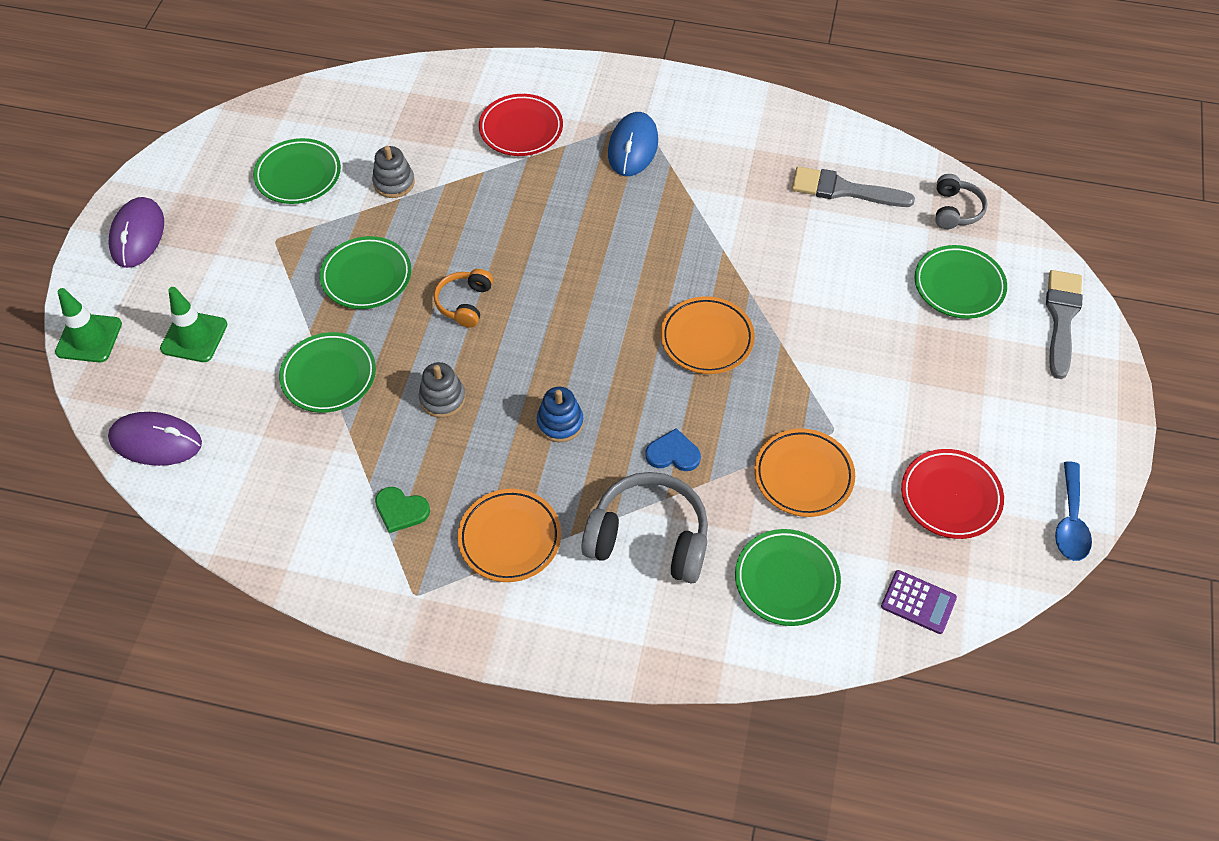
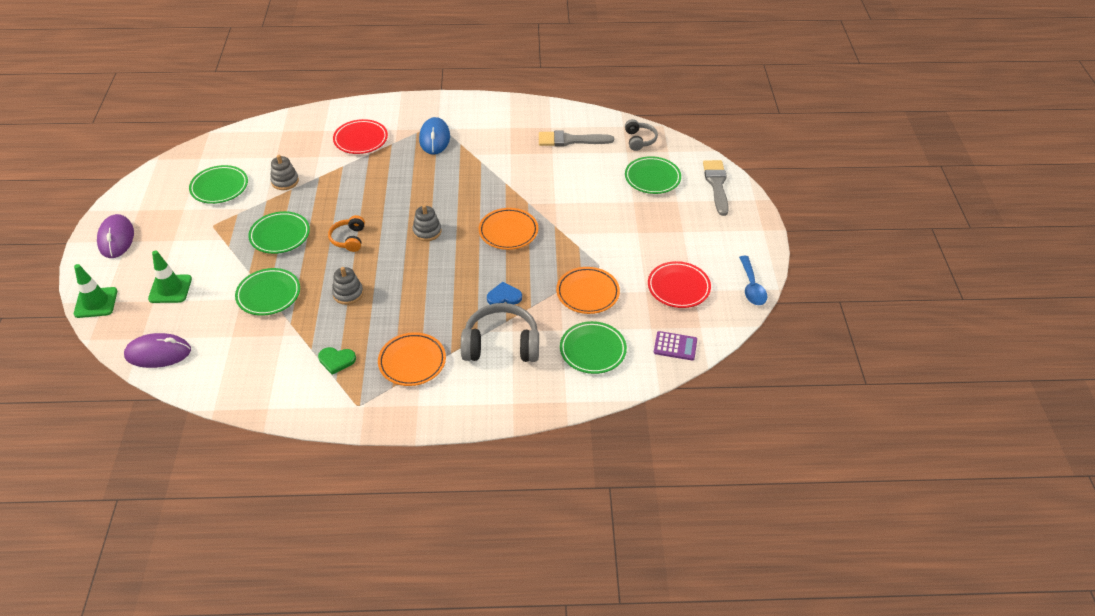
camera: 15 degrees left, 10 degrees down
blue stacking toy [537,387,584,442] -> none
none -> grey stacking toy [412,205,441,241]

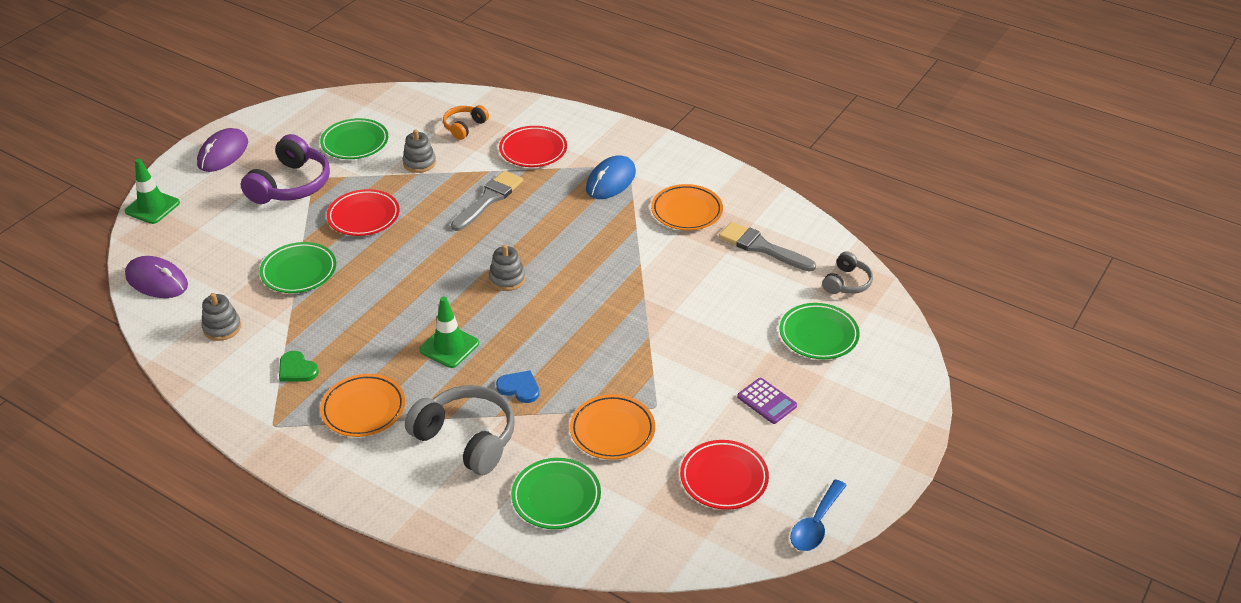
camera: 35 degrees right, 5 degrees down
green traffic cone [148,250,192,303] -> green traffic cone moved to [419,297,479,368]
green plate [248,211,310,254] -> red plate [327,189,400,236]
orange headphones [328,215,365,252] -> orange headphones moved to [443,105,489,140]
grey stacking toy [332,267,363,305] -> grey stacking toy moved to [202,293,241,341]
orange plate [479,208,538,250] -> orange plate moved to [651,184,723,231]
purple calculator [654,331,697,360] -> purple calculator moved to [737,378,797,424]
grey brush [703,160,729,216] -> grey brush moved to [451,171,523,231]
none -> purple headphones [240,134,330,204]

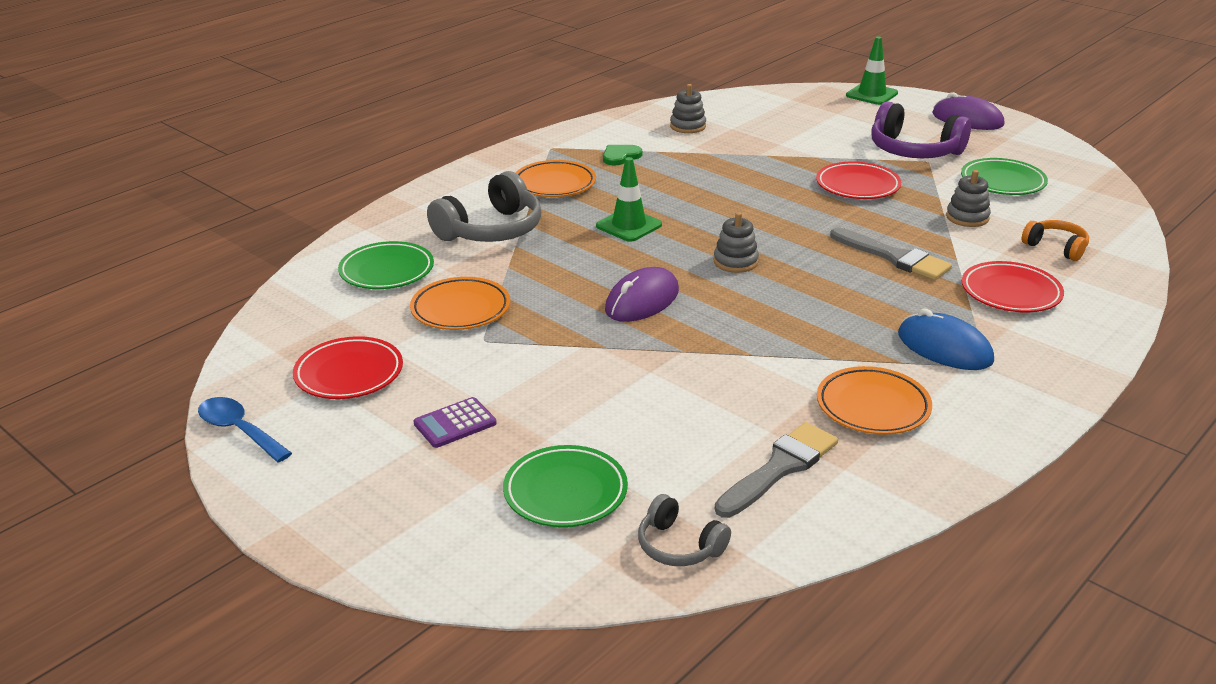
camera: 100 degrees right, 10 degrees down
purple mouse [125,256,188,298] -> purple mouse moved to [605,267,679,322]
green plate [260,242,336,293] -> none
blue heart [496,370,540,403] -> none

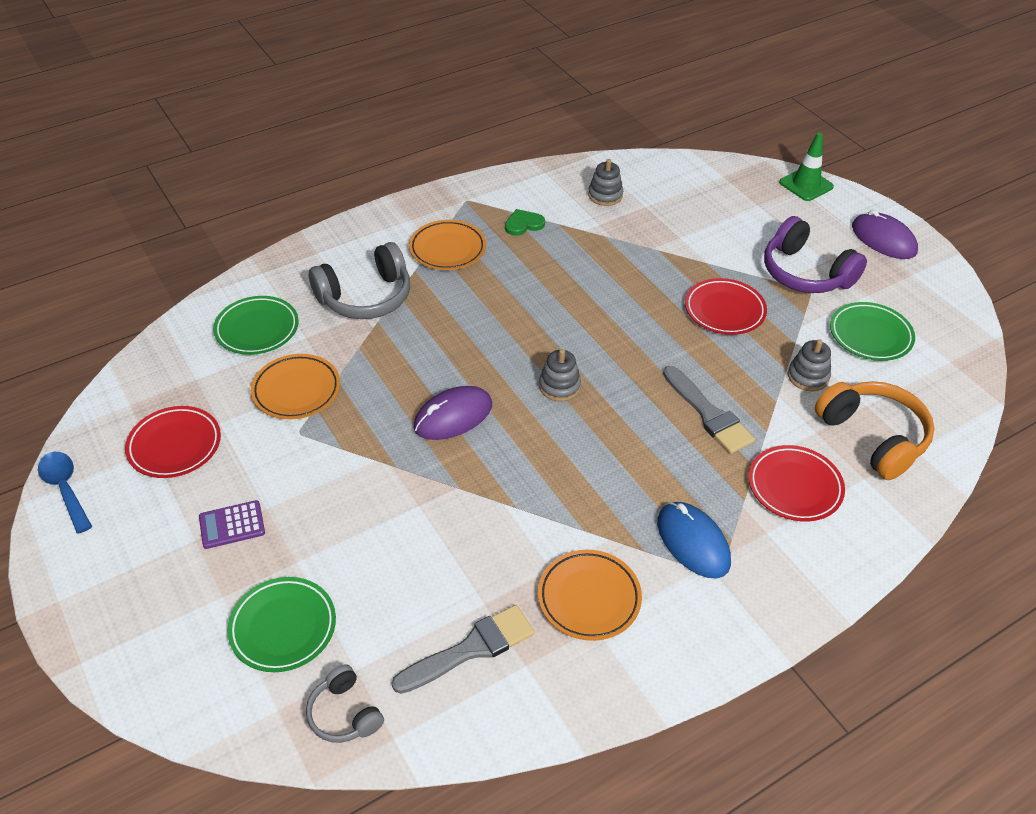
camera: 15 degrees right, 15 degrees up
green traffic cone [596,157,662,242] -> none
orange headphones [1022,220,1089,261] -> orange headphones [815,381,935,480], size x1.80

